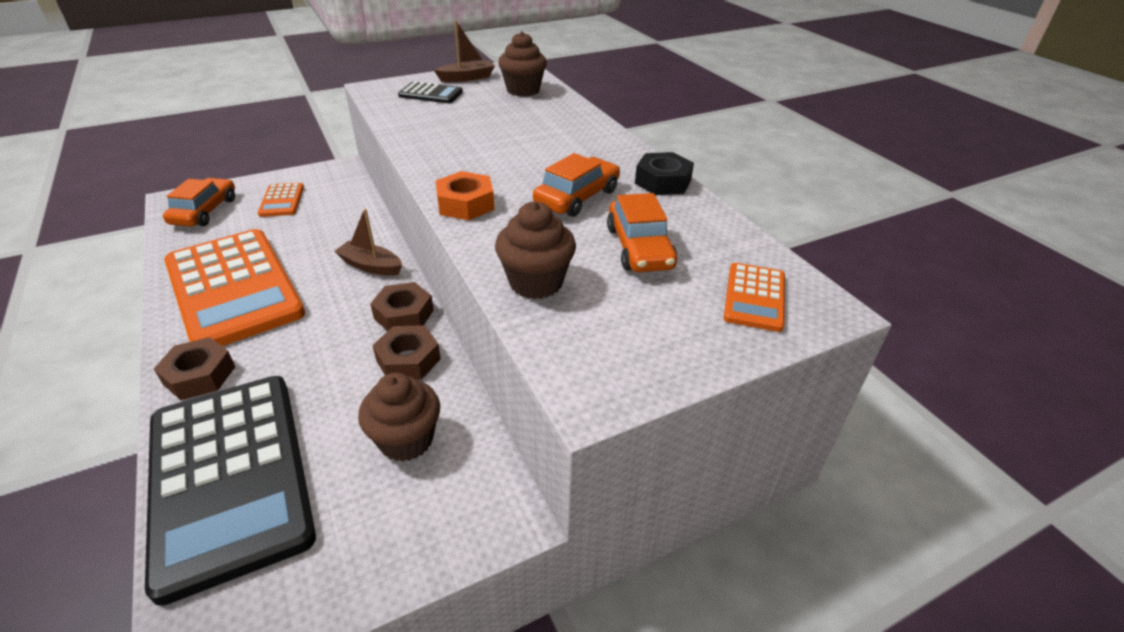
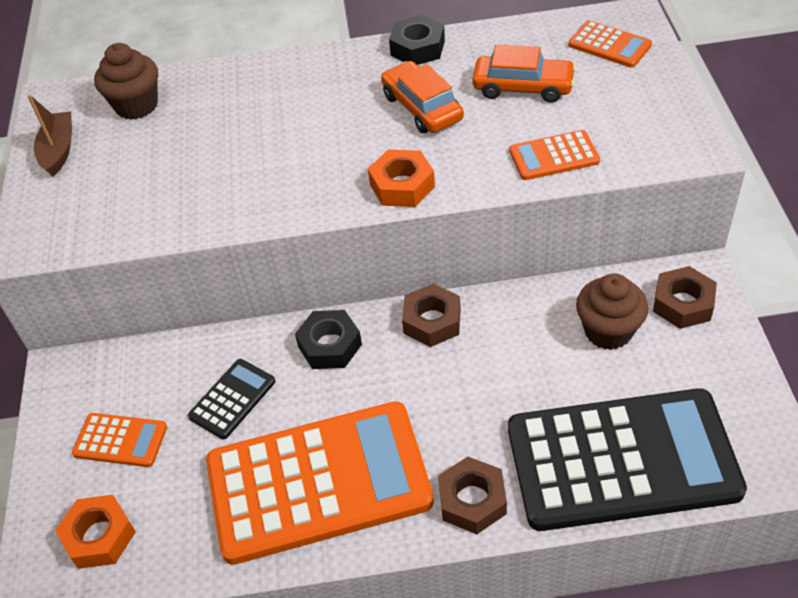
camera: 65 degrees left, 10 degrees up
orange car [163,178,235,227] -> orange nut [55,495,136,569]
brown boat [334,209,402,276] -> black nut [295,310,362,369]
brown nut [372,325,441,380] -> brown nut moved to [653,266,717,329]
black calculator [398,81,463,103] -> black calculator moved to [188,359,275,439]
brown cupcake [495,201,576,299] -> orange calculator [509,130,600,180]

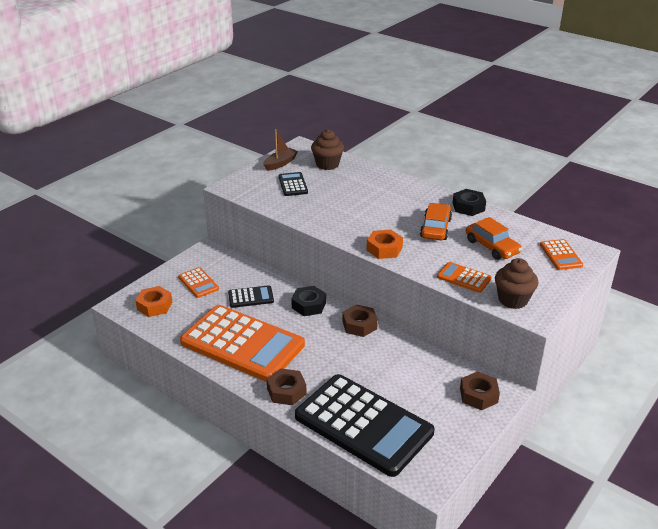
camera: 40 degrees right, 15 degrees down
brown cupcake [576,273,648,350] -> brown cupcake moved to [495,258,539,309]
none -> black calculator [279,172,308,196]

